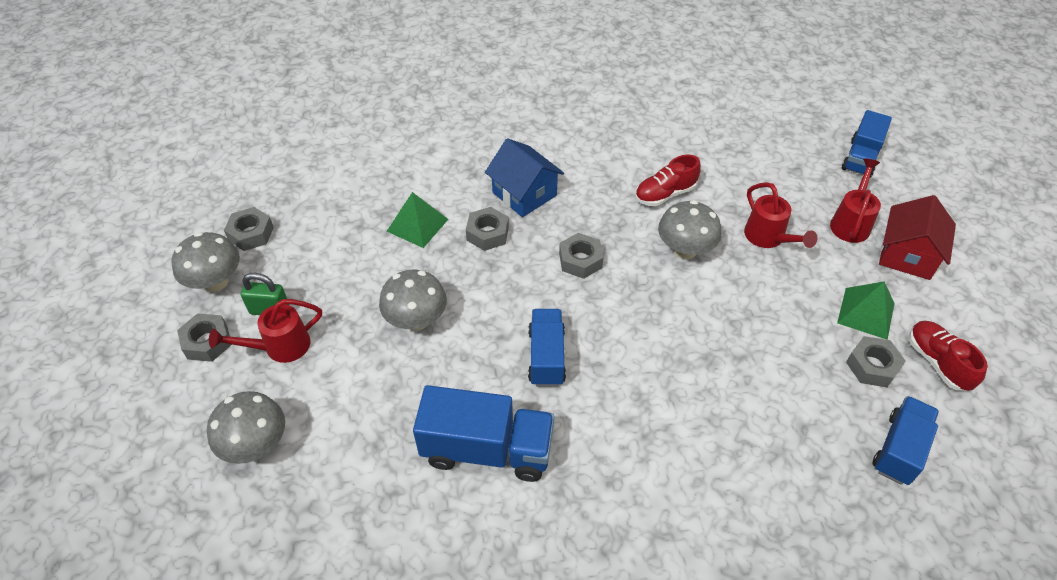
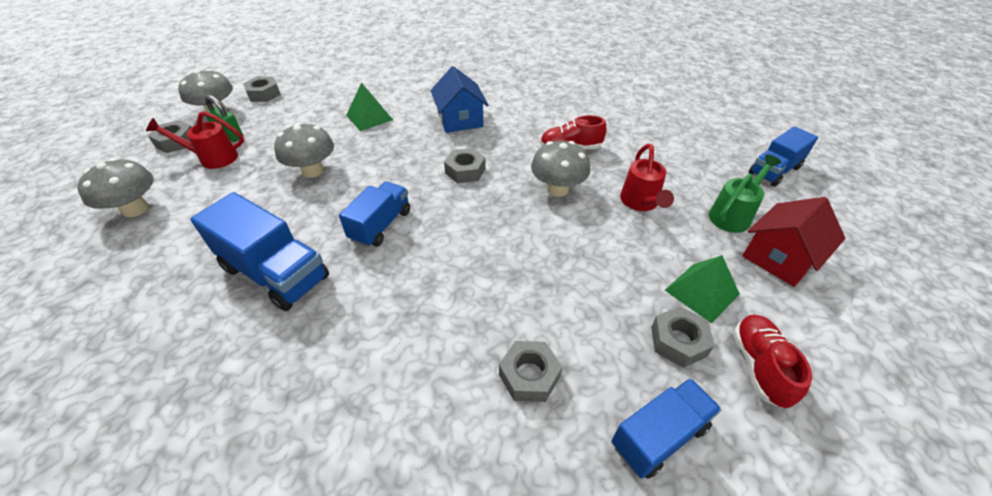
camera: 25 degrees right, 5 degrees down
grey nut [466,207,509,251] -> grey nut moved to [499,341,562,402]
red watering can [830,158,881,243] -> green watering can [709,154,781,233]

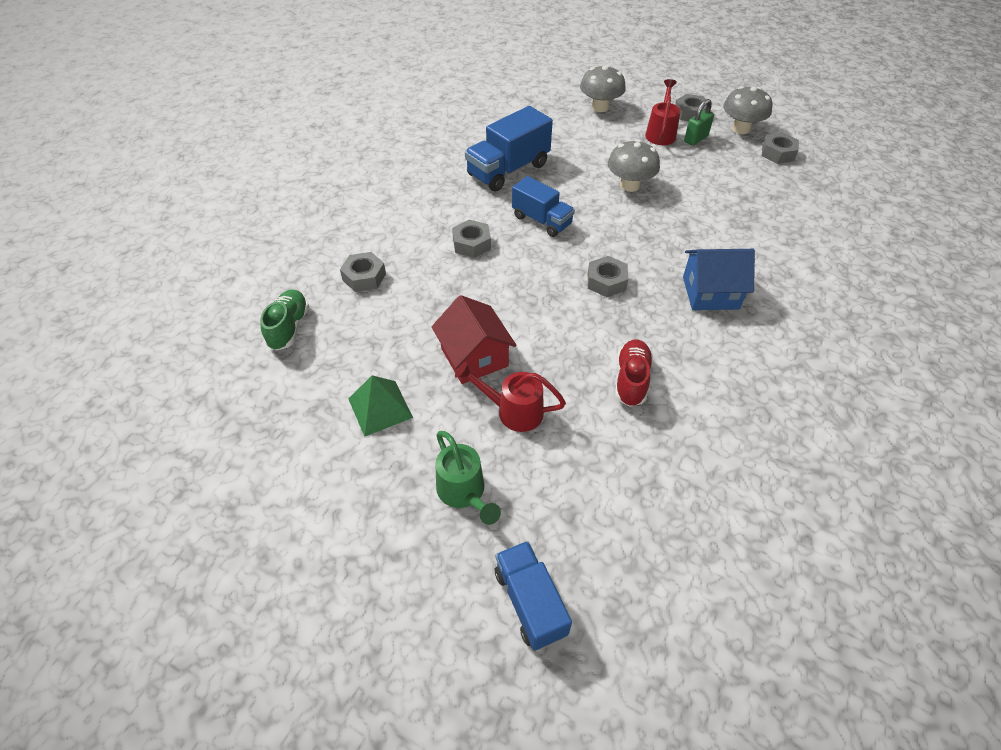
camera: 105 degrees right, 5 degrees up
green pyramid [346,82,393,131] -> none
grey mushroom [531,141,590,197] -> none
blue truck [611,378,722,479] -> green shoe [260,289,309,351]
grey nut [651,306,714,368] -> grey nut moved to [452,220,491,258]
red shoe [733,315,812,408] -> none
red house [742,197,845,287] -> red house moved to [432,295,517,384]

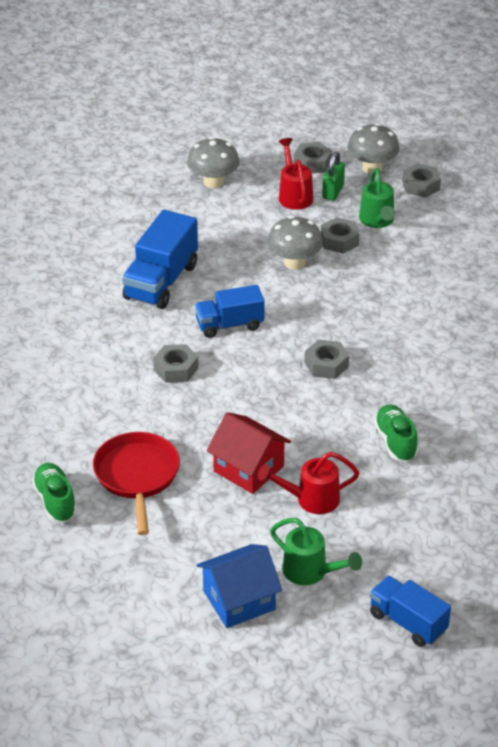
camera: 25 degrees left, 10 degrees down
grey nut [340,252,386,292] -> grey nut moved to [321,217,359,254]
green pyramid [348,375,413,437] -> none
blue truck [512,176,575,237] -> blue truck turned 150 degrees clockwise [195,285,265,338]
red shoe [615,339,653,407] -> green shoe [374,404,418,462]
blue house [683,249,755,310] -> blue house moved to [196,544,282,628]
none -> red pan [93,432,180,535]
none -> green watering can [359,168,395,228]

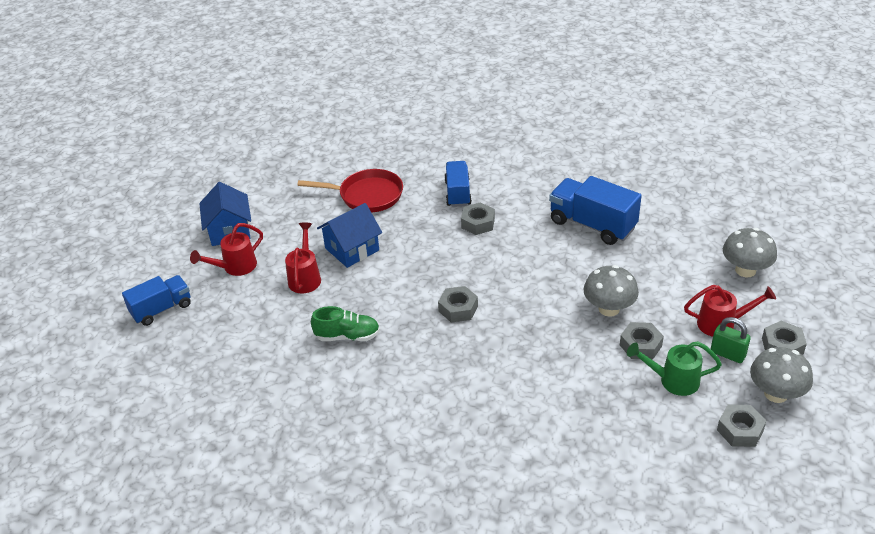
camera: 105 degrees right, 0 degrees up
green shoe [32,463,77,522] -> none
blue truck [195,285,265,338] -> blue truck moved to [444,161,472,207]
red house [206,412,291,494] -> blue house [317,203,382,268]
green watering can [270,518,362,585] -> red watering can [190,223,263,276]

